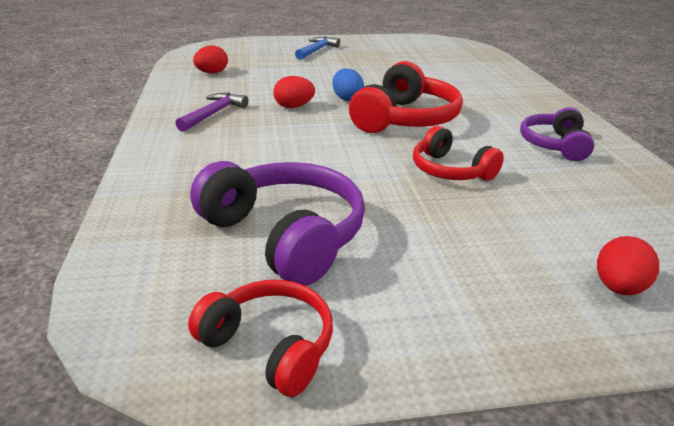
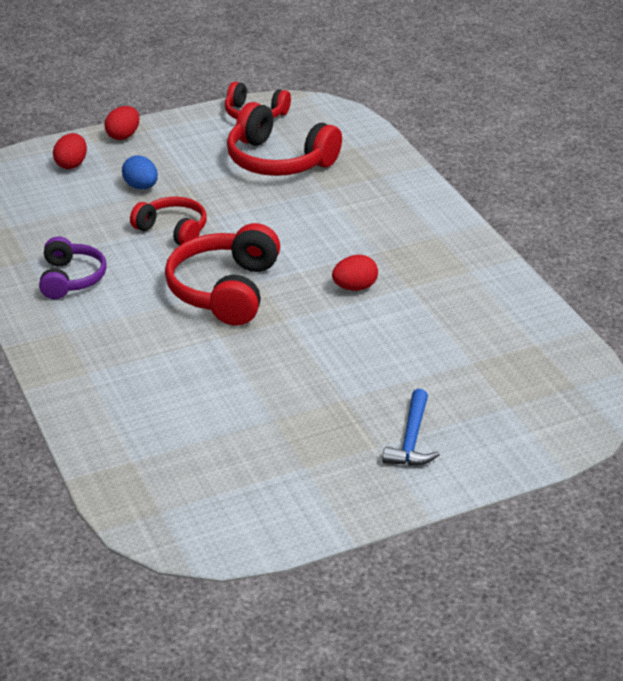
camera: 165 degrees right, 5 degrees up
purple hammer [175,93,248,132] -> none
purple headphones [190,161,365,286] -> red headphones [227,102,342,176]
red egg [193,46,228,74] -> red egg moved to [104,106,140,140]
blue egg [333,68,364,101] -> blue egg moved to [122,155,158,189]

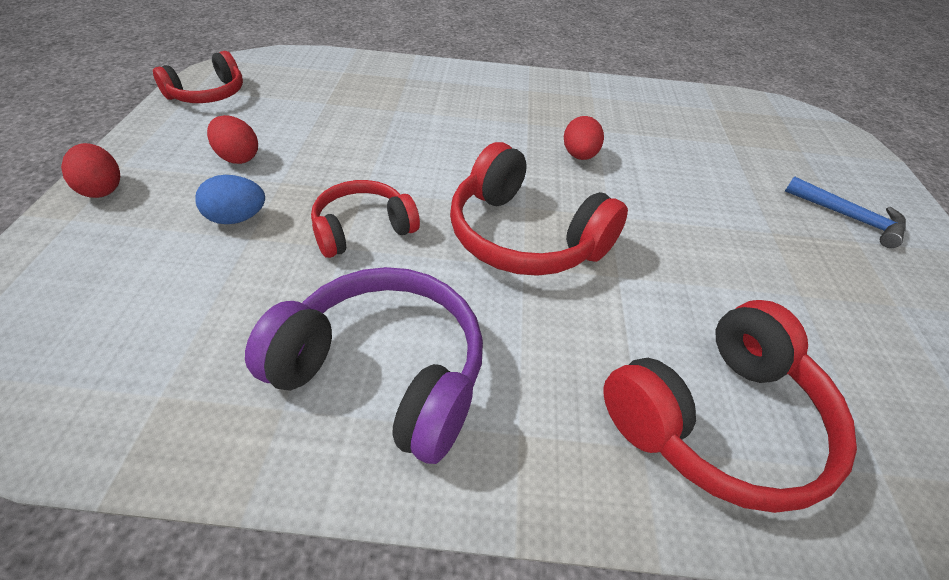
camera: 65 degrees left, 10 degrees up
purple headphones [39,236,107,299] -> purple headphones [245,267,483,464], size x1.61
red egg [53,133,87,169] -> red egg moved to [207,115,258,164]
red headphones [227,102,342,176] -> red headphones moved to [603,300,857,513]

